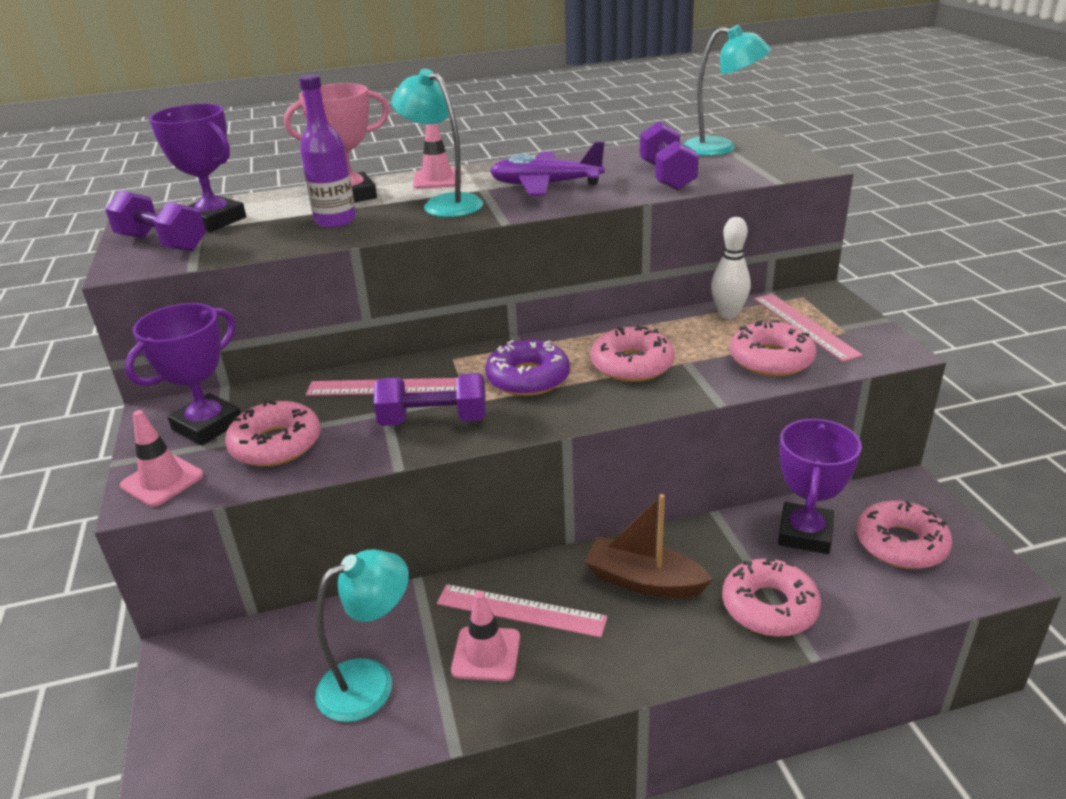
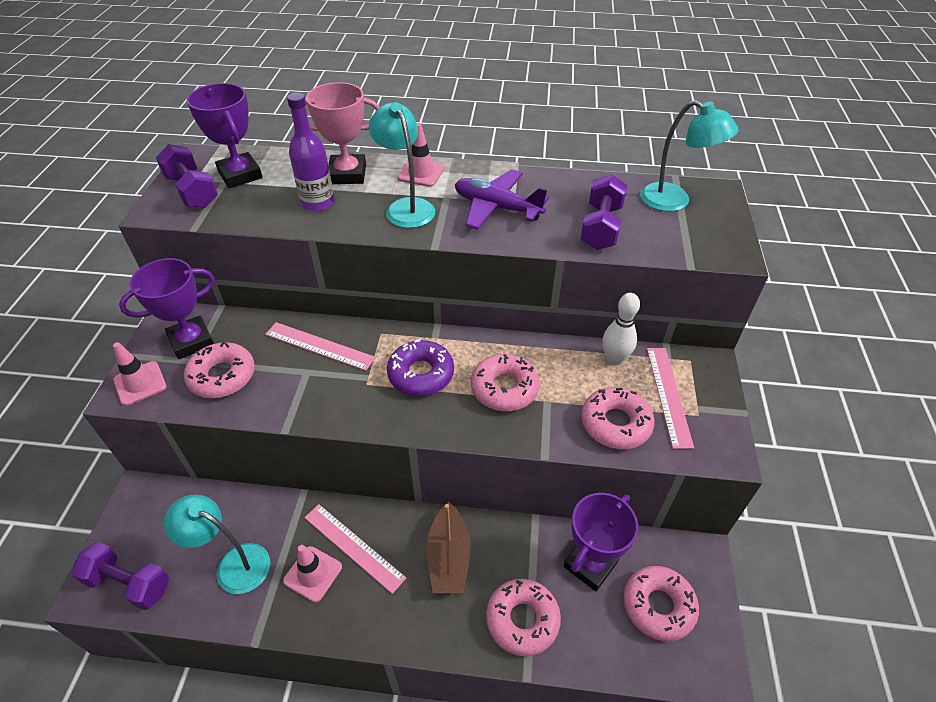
camera: 20 degrees right, 15 degrees up
turquoise lamp [315,550,409,722] -> turquoise lamp turned 150 degrees counterclockwise [164,495,270,594]
purple dumbbell [374,373,486,426] -> purple dumbbell moved to [72,542,169,610]
brown boat [585,494,713,598] -> brown boat turned 135 degrees counterclockwise [426,502,470,593]

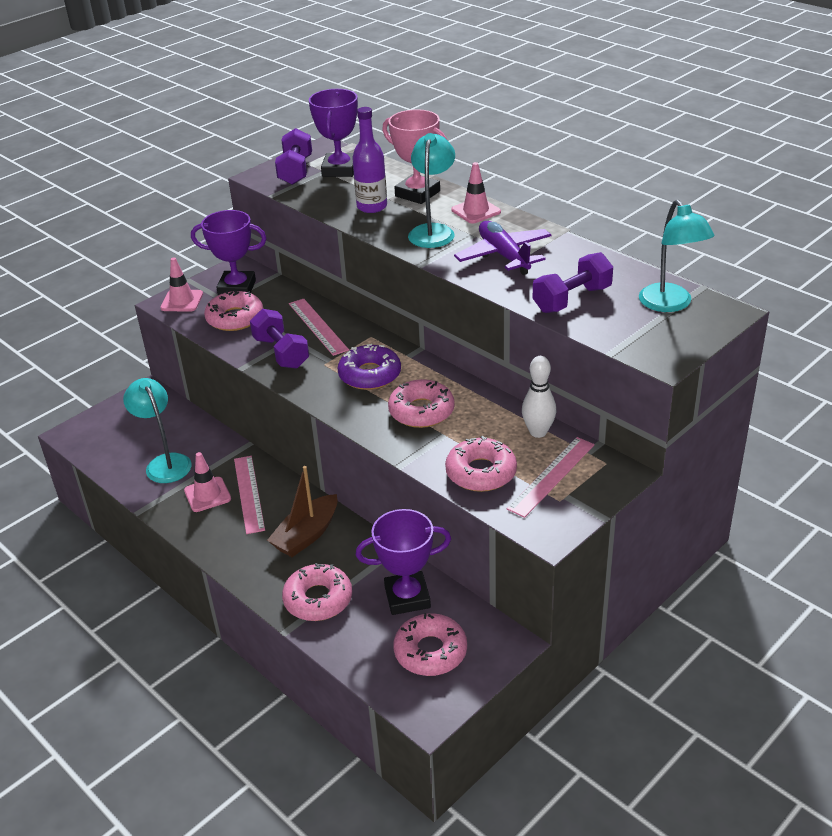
camera: 40 degrees right, 10 degrees down
purple dumbbell [72,542,169,610] -> purple dumbbell moved to [250,309,309,369]

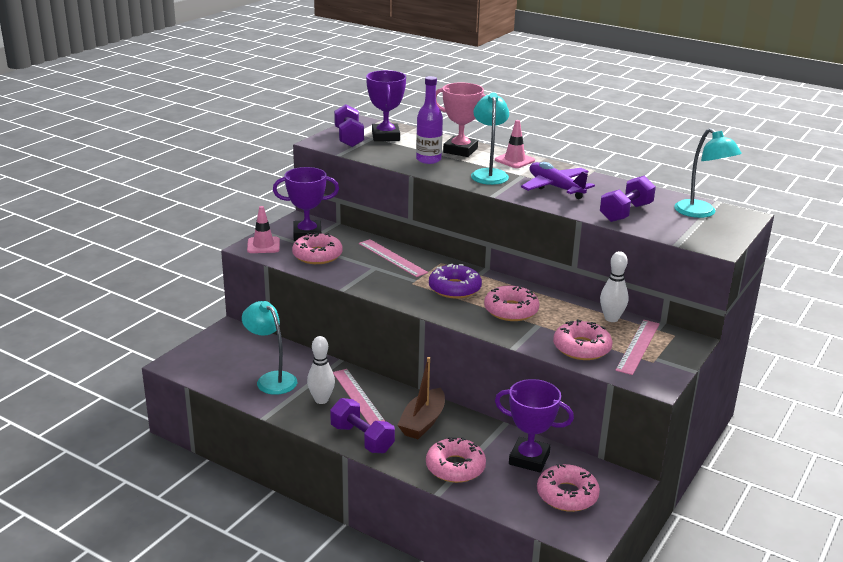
camera: 15 degrees left, 10 degrees down
pink traffic cone [184,452,231,512] -> white bowling pin [307,336,335,404]
purple dumbbell [250,309,309,369] -> purple dumbbell moved to [330,398,395,453]
purple trophy [356,509,451,615] -> purple trophy turned 45 degrees clockwise [495,379,574,473]

